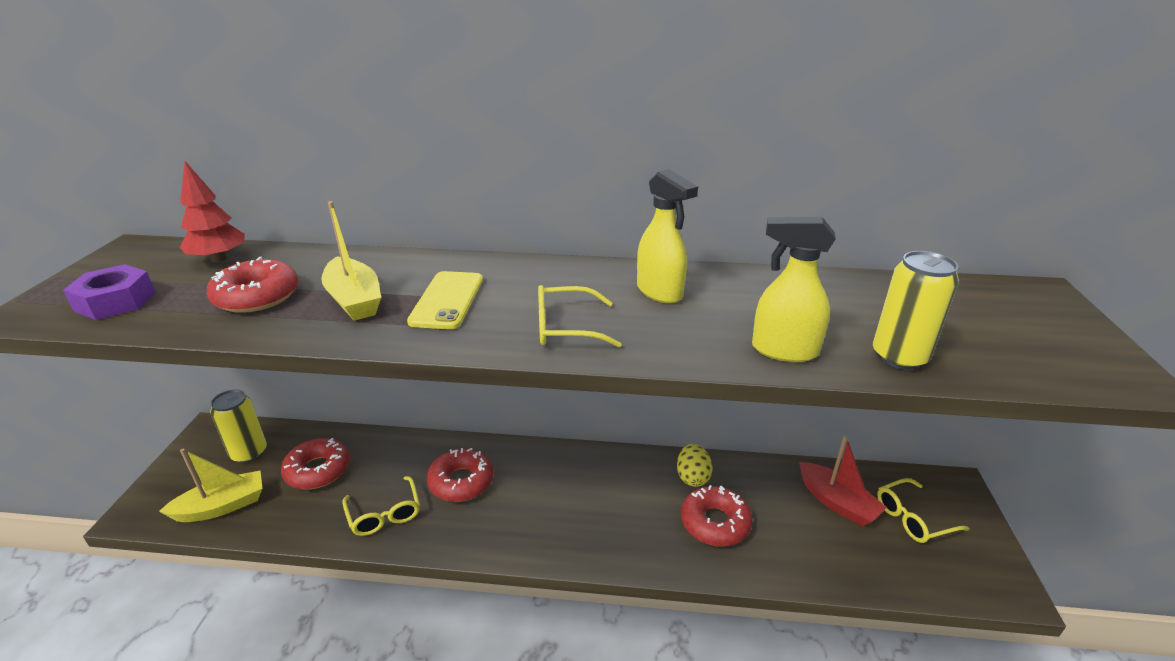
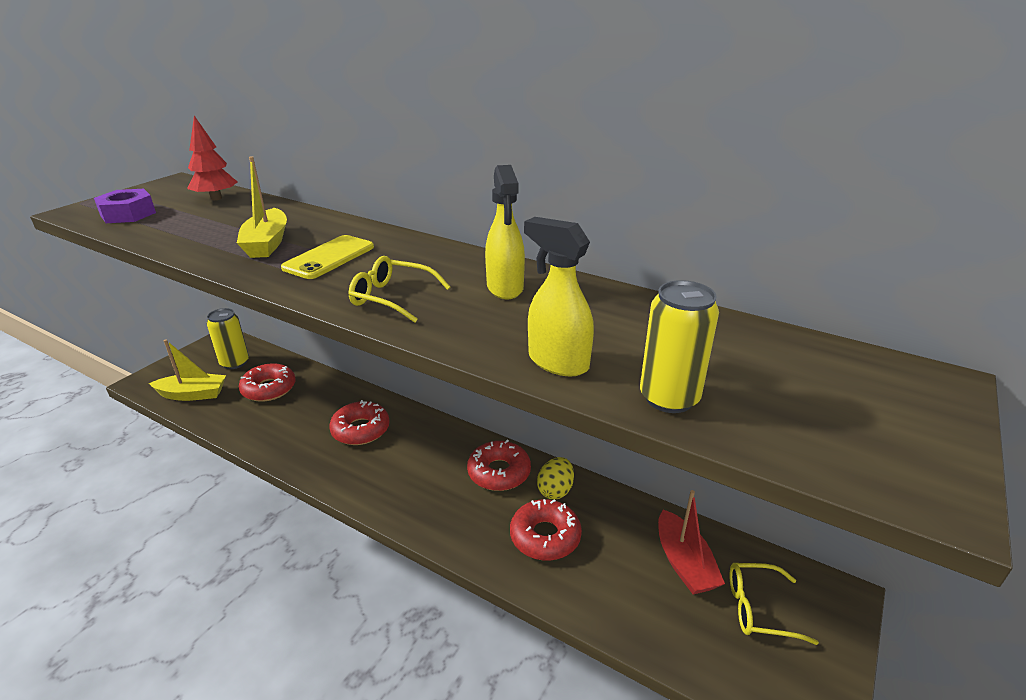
camera: 25 degrees right, 0 degrees up
red donut [206,257,298,313] -> red donut moved to [467,440,531,491]
yellow glasses [342,476,420,536] -> none

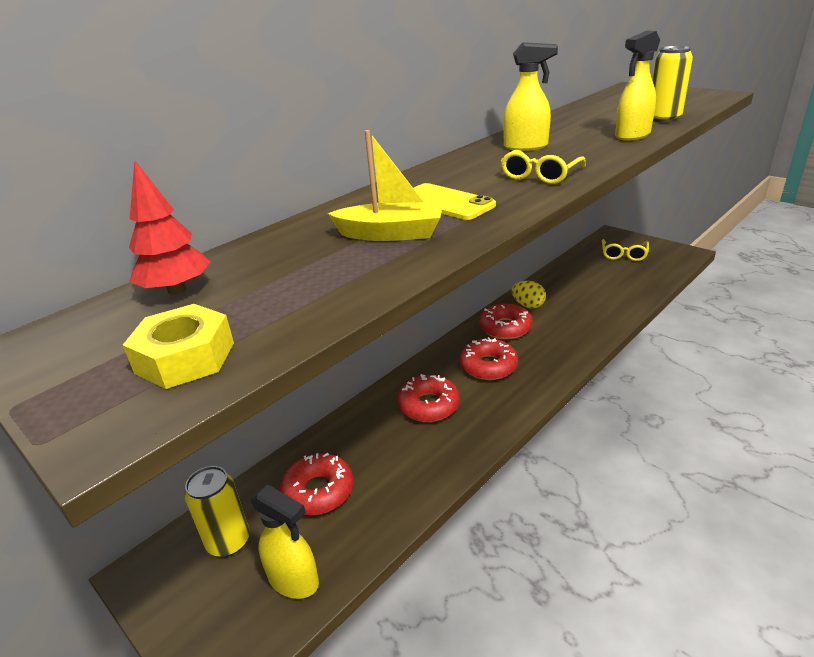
camera: 75 degrees left, 0 degrees up
purple nut [94,189,156,223] -> yellow nut [123,304,234,389]
yellow boat [149,339,226,401] -> yellow spray bottle [251,485,319,599]
red donut [510,499,582,561] -> red donut moved to [460,337,518,380]
red boat [658,490,725,595] -> none

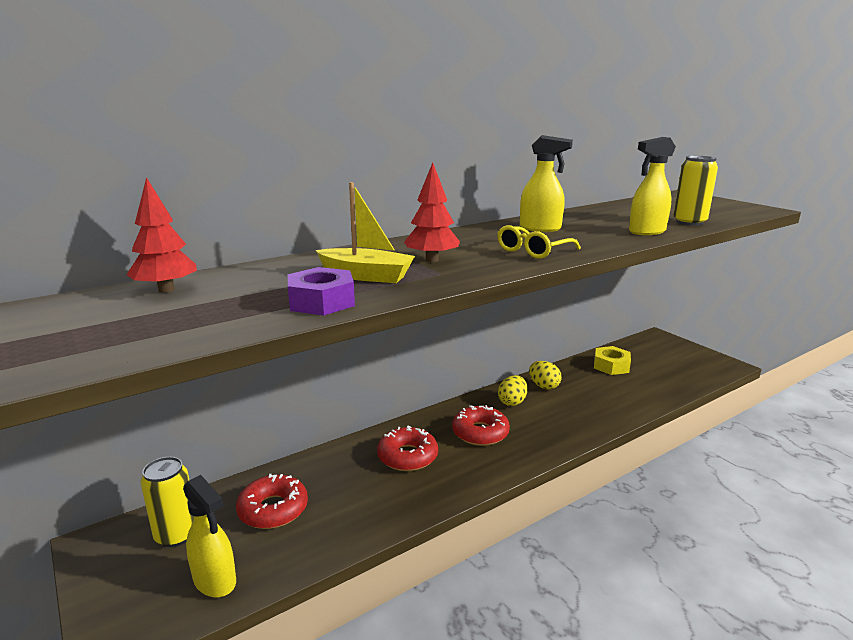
camera: 10 degrees right, 10 degrees down
yellow nut [123,304,234,389] -> yellow nut moved to [594,346,631,375]
yellow phone [411,183,496,220] -> red tree [404,162,460,262]
red donut [479,303,533,340] -> yellow egg [498,375,527,406]
yellow glasses [602,239,649,261] -> none
none -> purple nut [288,267,355,315]

